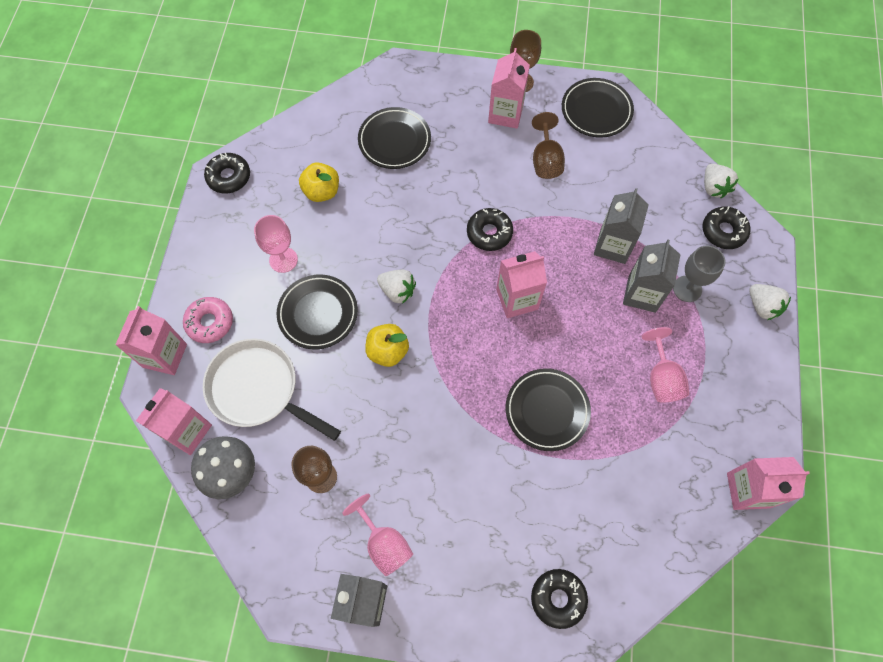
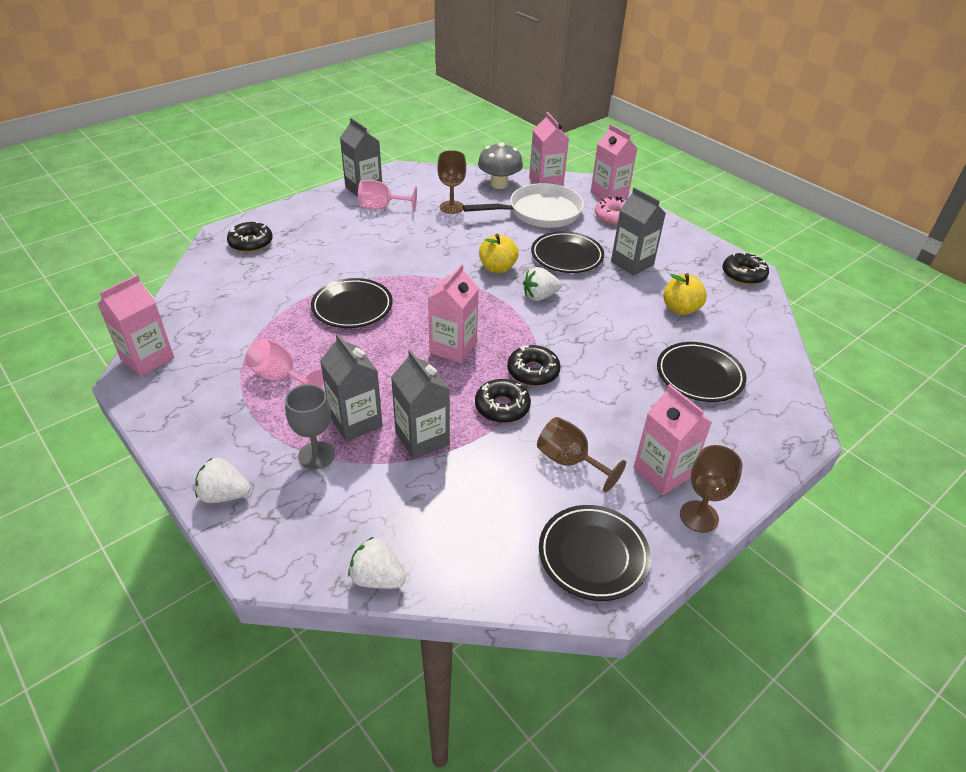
camera: 130 degrees right, 25 degrees down
pink goblet [254,215,298,273] -> grey carton [611,187,666,275]
black donut [702,206,750,249] -> black donut moved to [475,379,531,423]

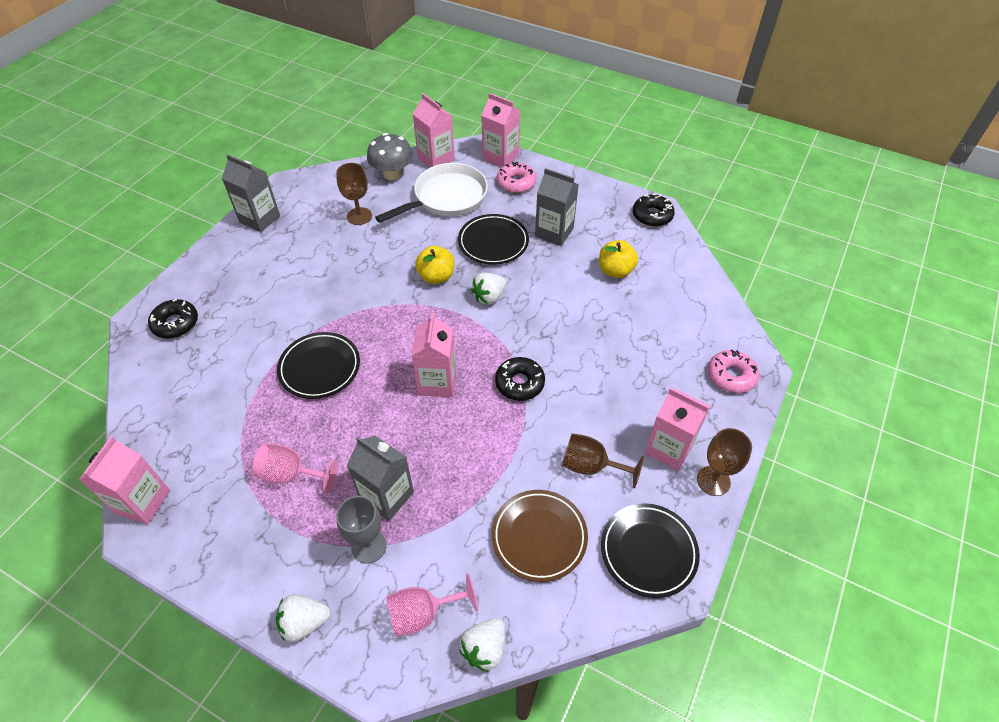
camera: 20 degrees left, 10 degrees up
white strawberry [348,537,406,589] -> white strawberry turned 60 degrees counterclockwise [459,618,505,672]
pink goblet [358,180,417,212] -> pink goblet moved to [386,573,478,637]
grey carton [391,350,450,459] -> none
black donut [475,379,531,423] -> none
black plate [657,342,746,402] -> none
none -> brown plate [492,490,588,582]
none -> pink donut [708,350,760,393]

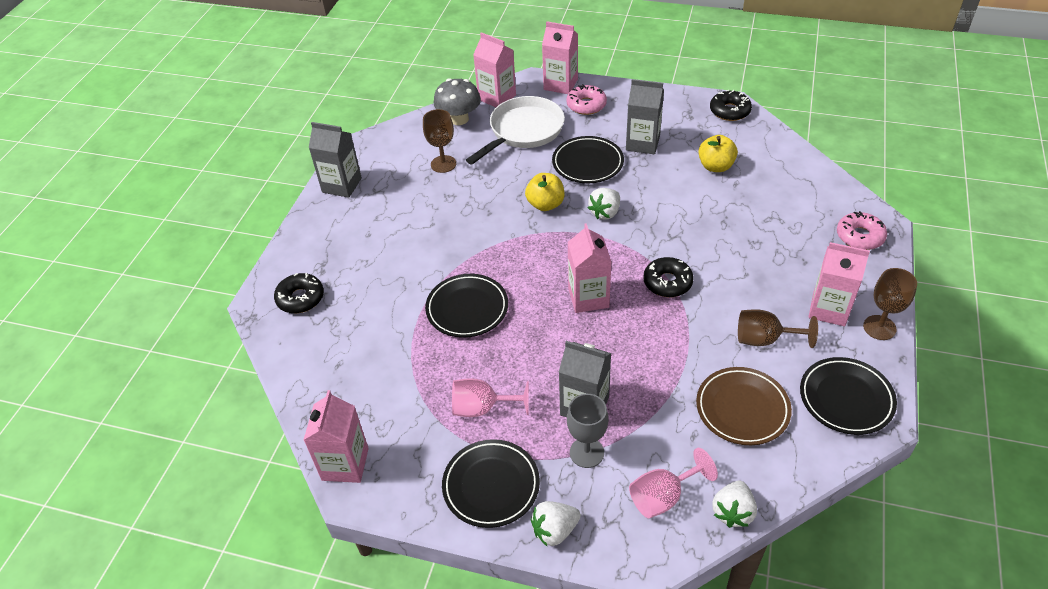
camera: 10 degrees left, 5 degrees down
none -> black plate [442,439,540,528]

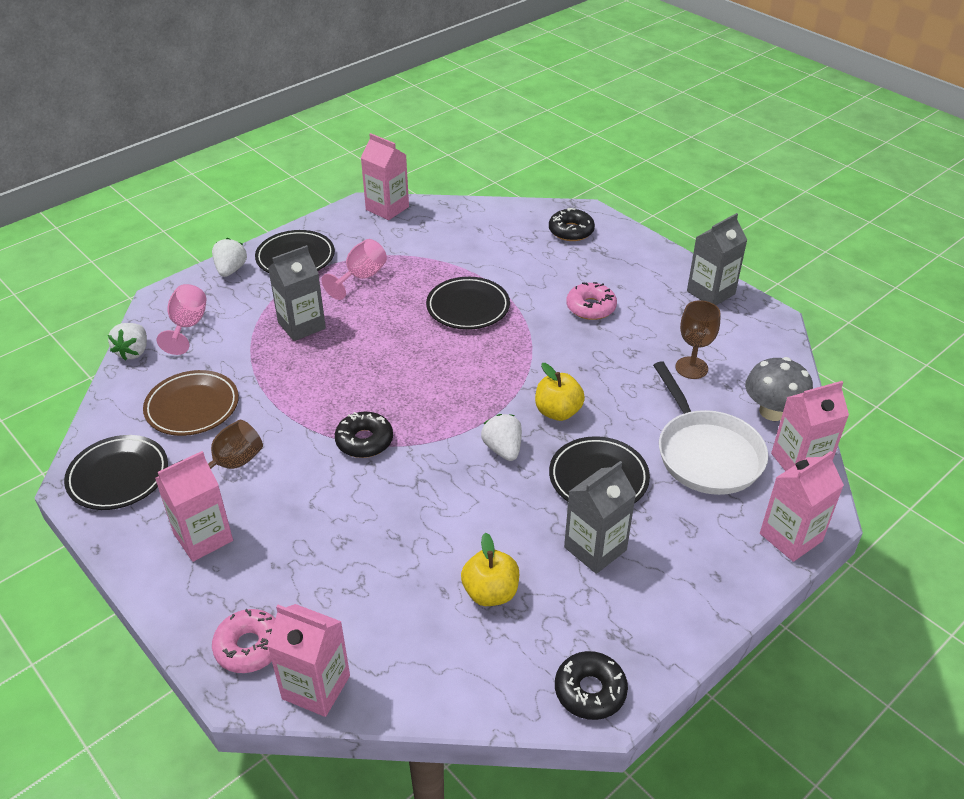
camera: 120 degrees right, 5 degrees down
pink donut [566,84,607,115] -> pink donut moved to [566,282,617,320]
grey goblet [567,394,608,468] -> none
pink carton [568,223,611,313] -> pink carton moved to [267,604,350,717]
white strawberry [712,480,757,528] -> white strawberry turned 135 degrees counterclockwise [108,323,147,361]
brown goblet [863,268,917,340] -> none

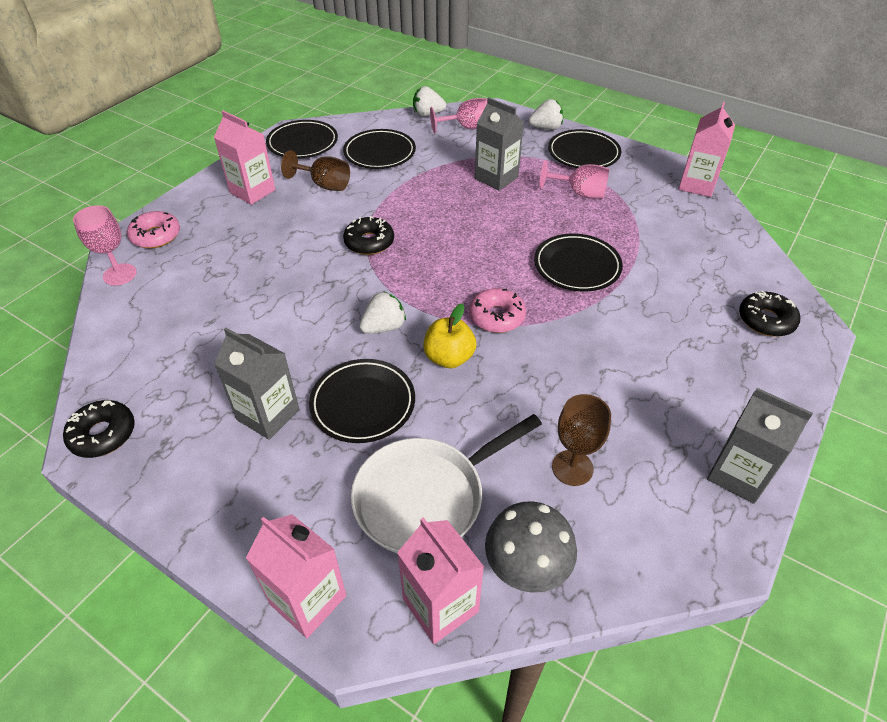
camera: 75 degrees right, 5 degrees up
brown plate [143,370,239,436] -> black plate [343,129,416,169]
pink carton [267,604,350,717] -> pink goblet [73,205,137,286]
yellow apple [461,532,519,606] -> none
pink donut [566,282,617,320] -> pink donut moved to [469,288,526,333]

